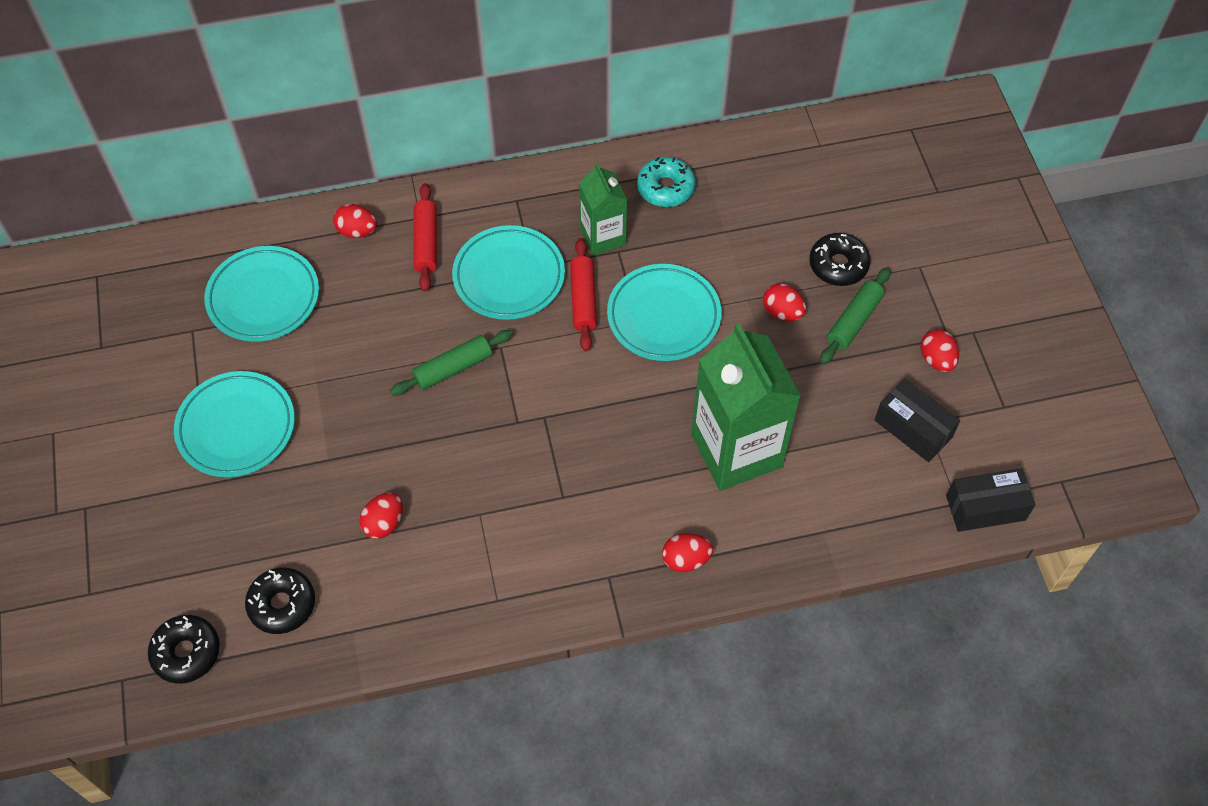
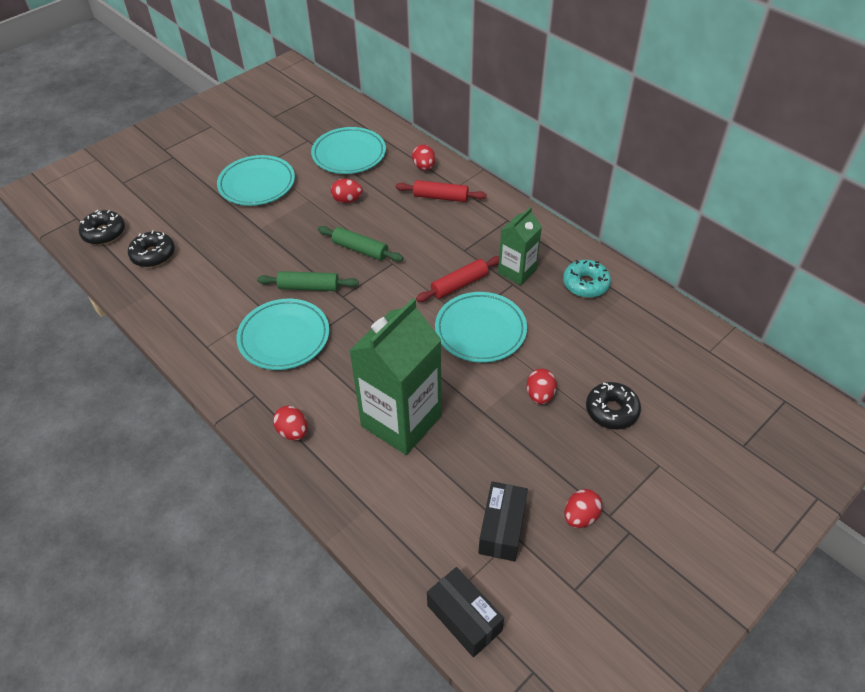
camera: 60 degrees right, 10 degrees down
red egg [359,493,403,539] -> red egg moved to [331,179,363,203]
red rolling pin [413,183,437,292] -> red rolling pin turned 45 degrees clockwise [396,180,487,202]
turquoise plate [452,225,565,320] -> turquoise plate moved to [236,299,329,370]
green rolling pin [820,267,891,364] -> green rolling pin moved to [257,271,359,291]

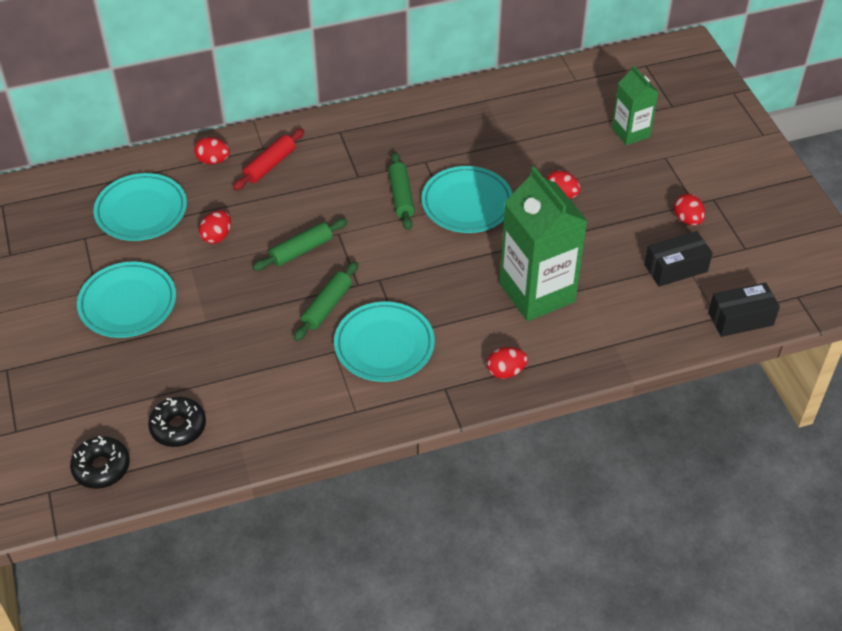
camera: 65 degrees left, 0 degrees up
red rolling pin [416,256,499,302] -> green rolling pin [388,152,415,230]
black box [478,481,528,562] -> black box turned 60 degrees counterclockwise [644,231,713,287]
green carton [498,207,542,285] -> green carton moved to [612,65,658,145]
turquoise donut [563,260,611,298] -> none
black donut [586,382,641,429] -> none

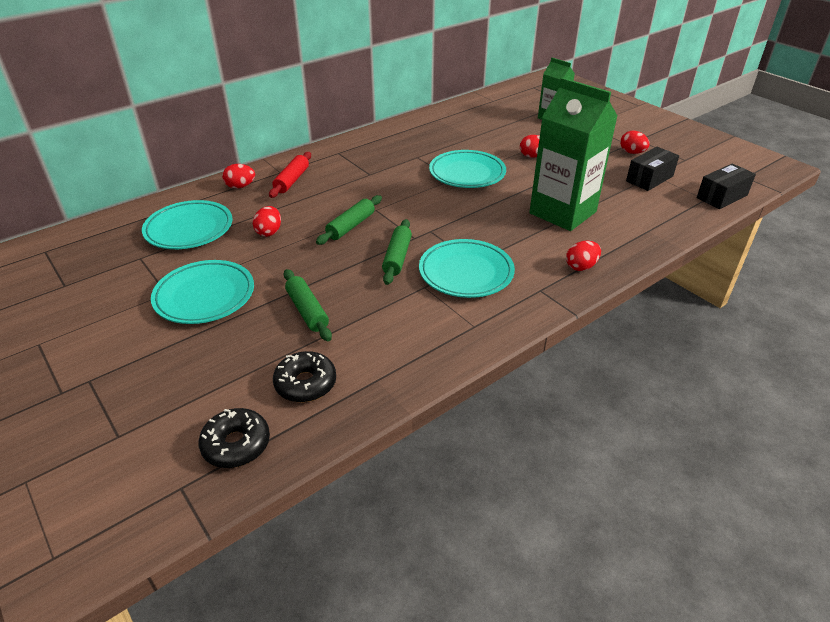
camera: 20 degrees left, 10 degrees down
green rolling pin [388,152,415,230] -> green rolling pin moved to [284,269,332,341]

